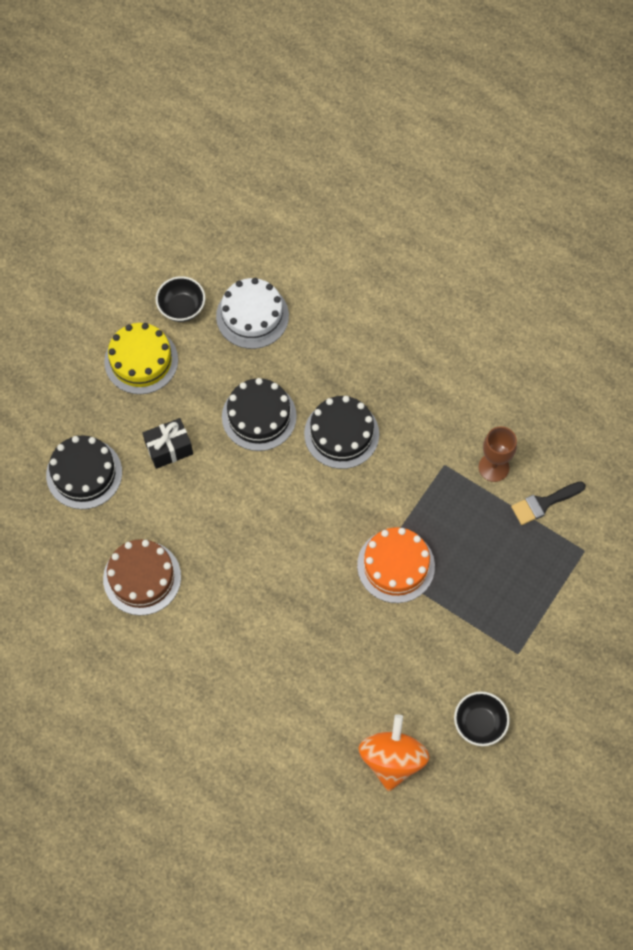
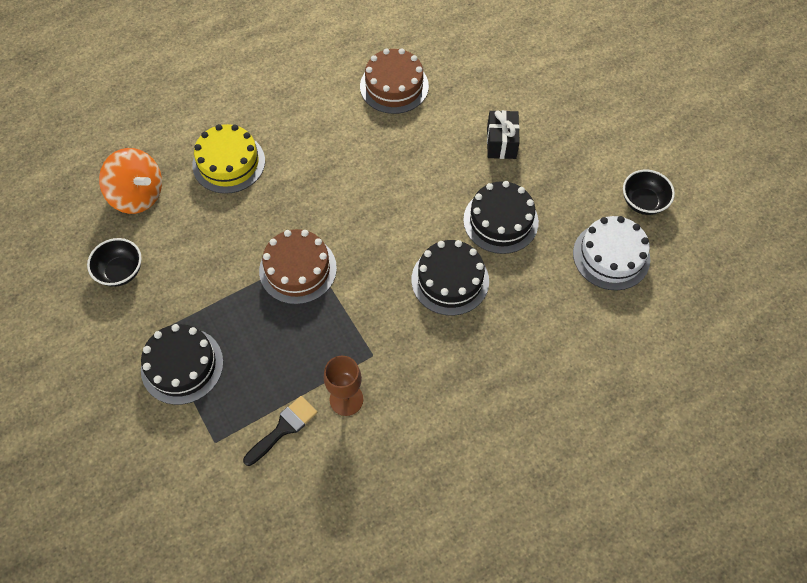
camera: 115 degrees right, 5 degrees down
black cake [46,435,122,509] -> black cake moved to [141,324,223,405]
yellow cake [104,323,178,394] -> yellow cake moved to [192,124,265,194]
orange cake [357,527,435,603] -> brown cake [259,229,337,304]
black brush [511,482,586,525] -> black brush turned 45 degrees clockwise [243,396,318,466]

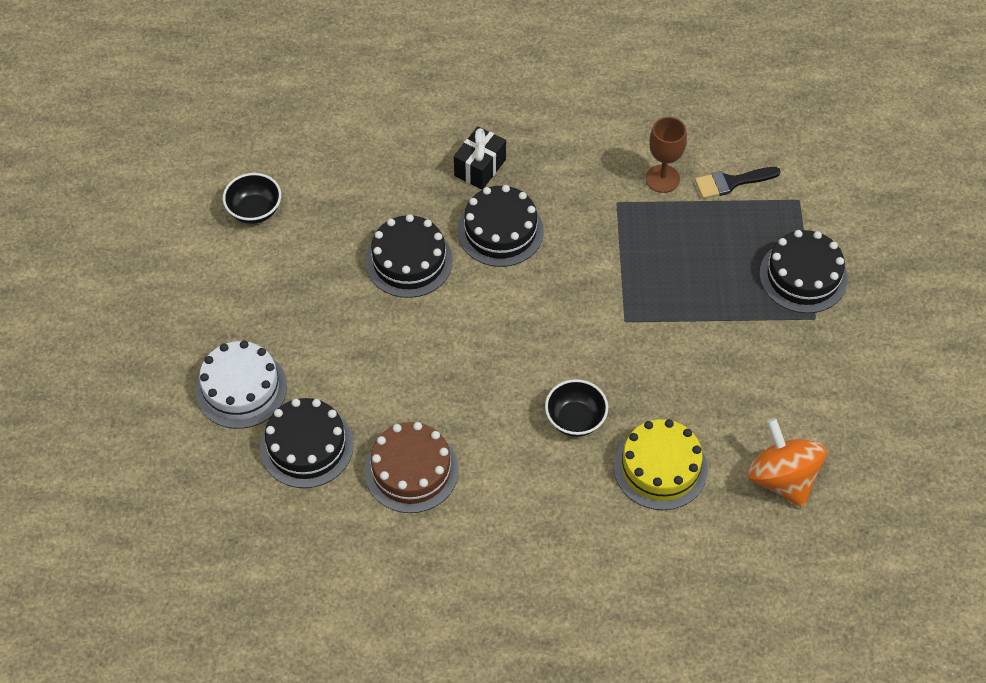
camera: 150 degrees left, 5 degrees down
black bowl [87,238,142,287] -> black bowl moved to [545,379,608,437]
brown cake [259,229,337,304] -> none
black gift [487,110,520,159] -> black gift moved to [454,126,506,190]
white cake [573,216,650,290] -> white cake moved to [195,340,287,429]
none -> black cake [260,398,354,488]

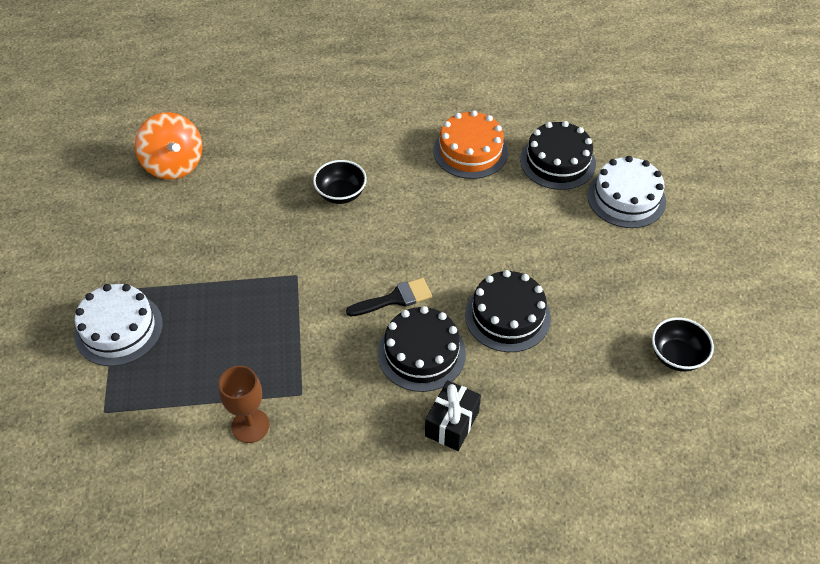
camera: 175 degrees right, 5 degrees down
brown cake [364,422,459,513] -> orange cake [433,110,508,179]
yellow cake [614,419,708,510] -> none
black brush [695,167,781,199] -> black brush moved to [346,278,432,317]
black cake [760,230,848,313] -> white cake [74,284,163,366]

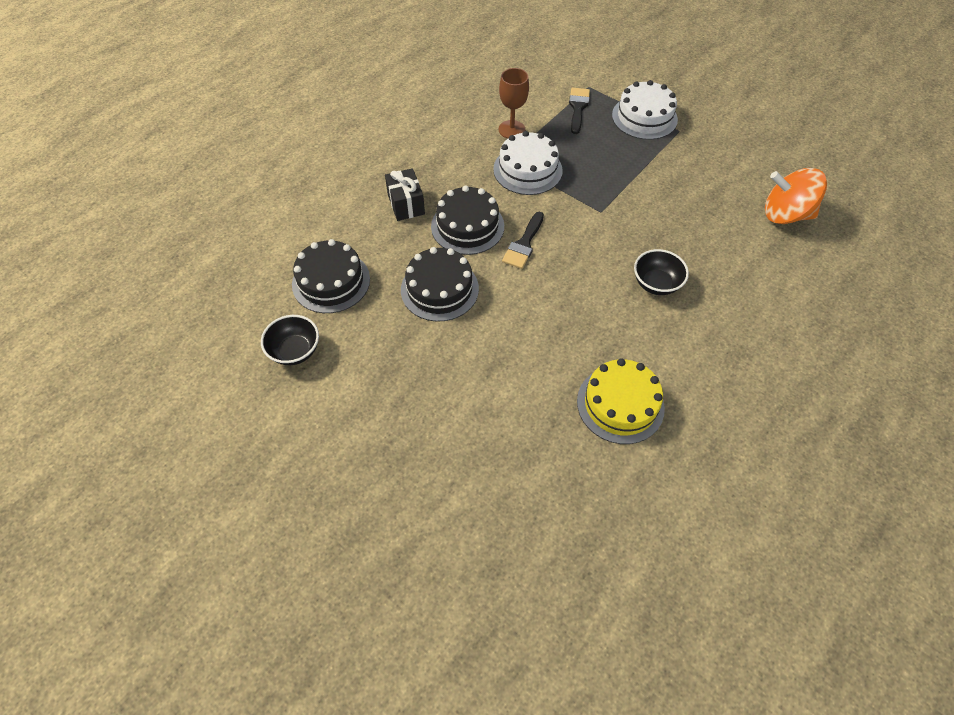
camera: 135 degrees right, 5 degrees up
orange cake [433,110,508,179] -> yellow cake [577,358,665,444]
black cake [520,121,596,190] -> black cake moved to [292,239,370,313]
white cake [587,156,666,228] -> white cake moved to [493,131,563,195]
none -> black brush [569,88,590,134]

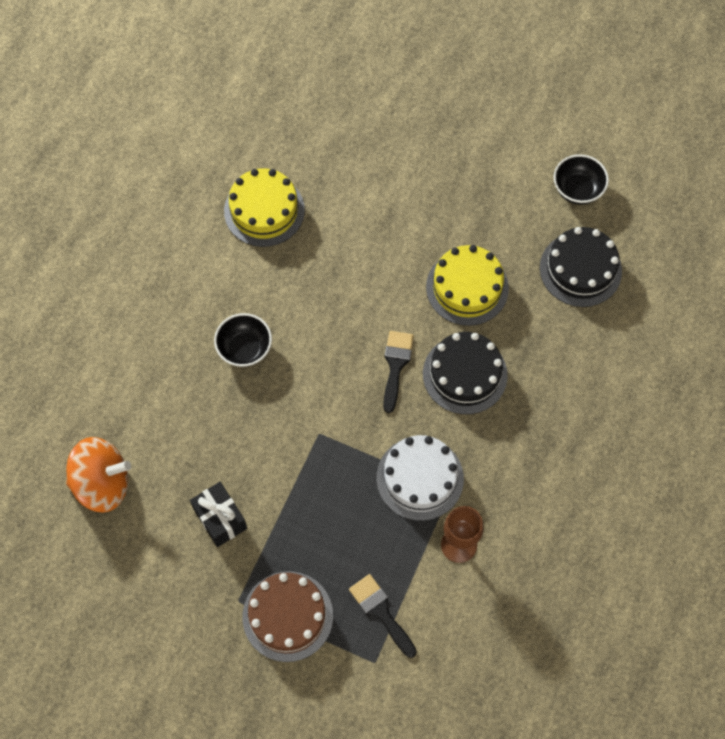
camera: 165 degrees right, 10 degrees up
black gift [385,168,425,221] -> black gift moved to [190,482,247,547]
black cake [401,247,479,322] -> yellow cake [426,245,509,326]
black brush [569,88,590,134] -> black brush turned 150 degrees clockwise [349,574,417,658]
white cake [612,80,678,140] -> brown cake [242,571,333,662]

